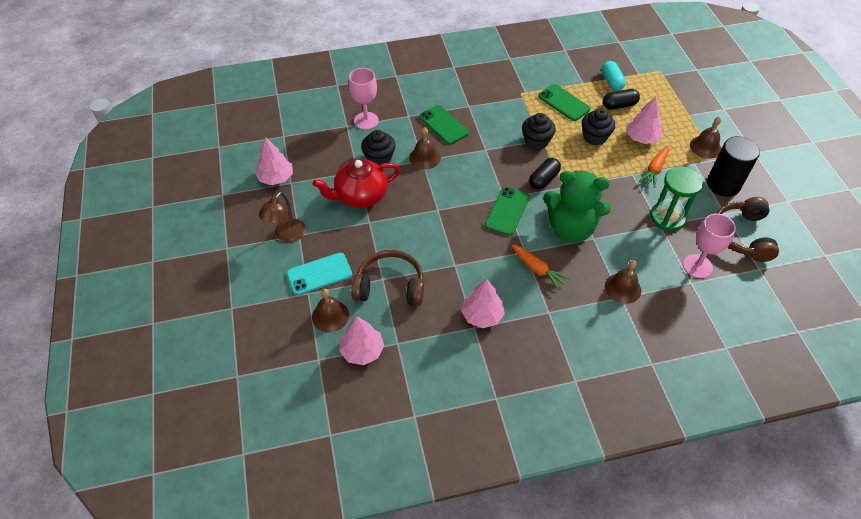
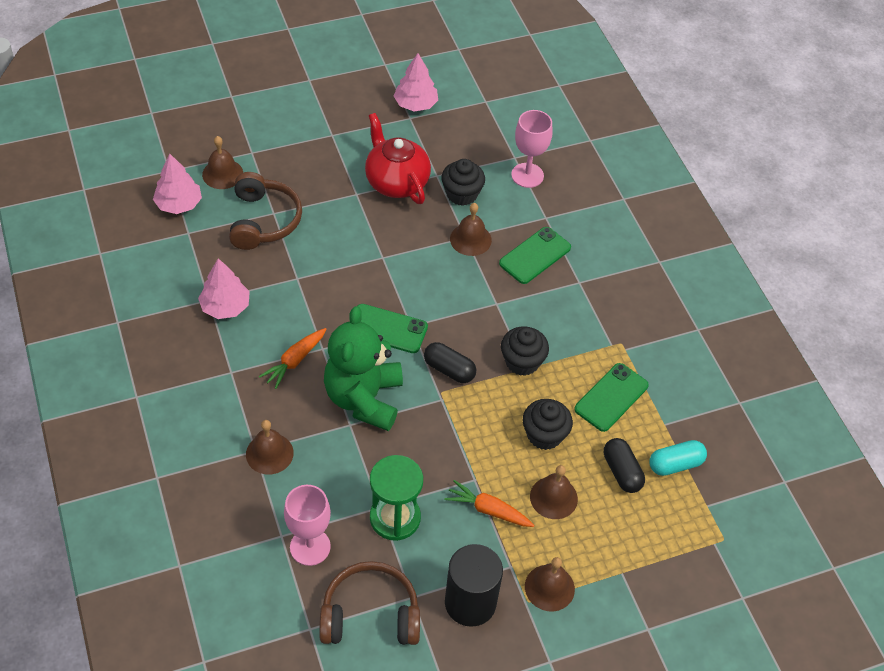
camera: 80 degrees right, 0 degrees up
brown lamp [259,192,306,242] -> none
turquoise phone [287,253,352,295] -> none
pink tree [626,97,663,144] -> brown bell [530,465,578,519]

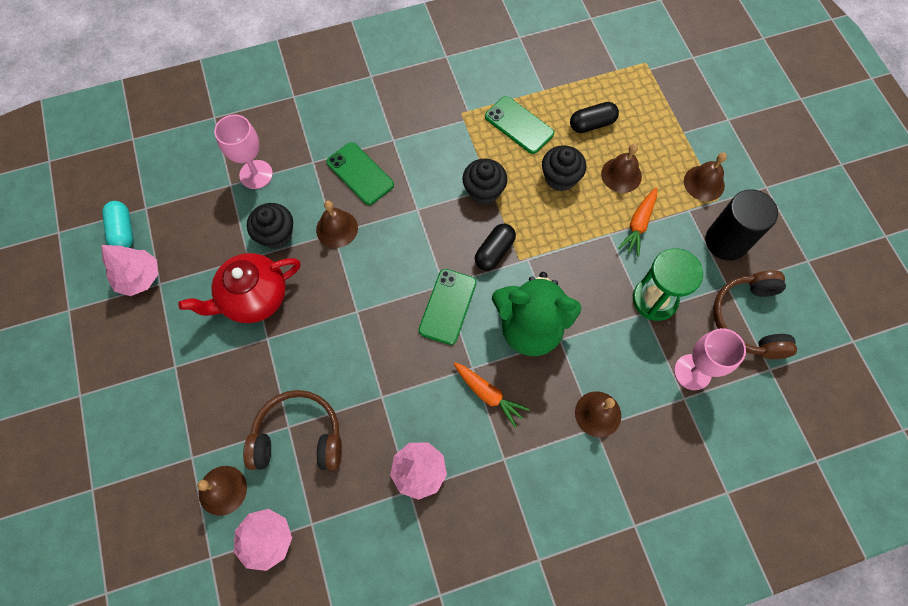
camera: 85 degrees left, 15 degrees up
turquoise capsule [650,440,707,476] -> turquoise capsule moved to [102,201,133,248]

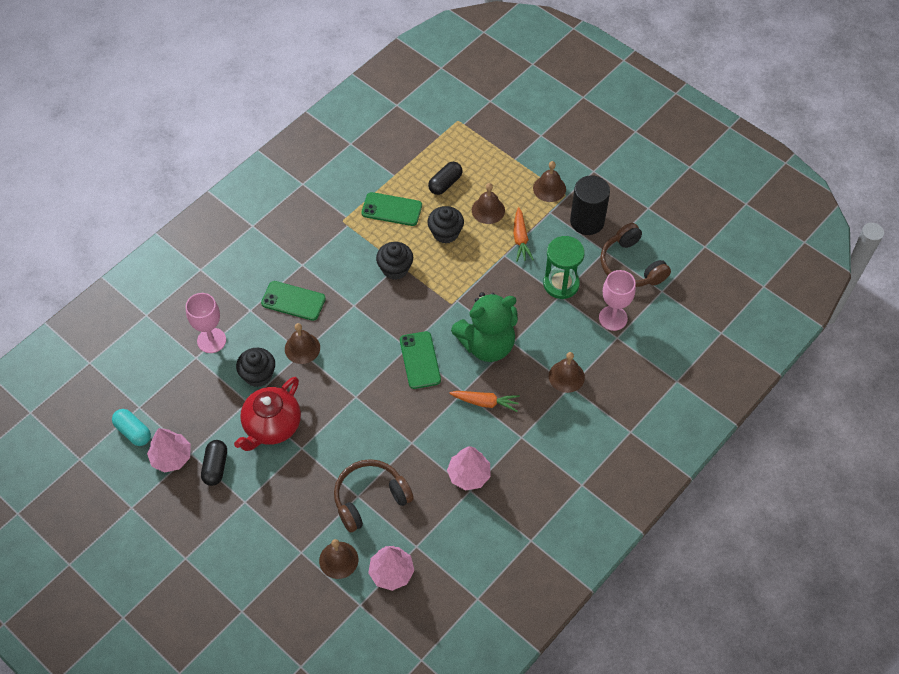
camera: 30 degrees left, 10 degrees down
black capsule [475,224,516,271] -> black capsule moved to [201,440,227,486]

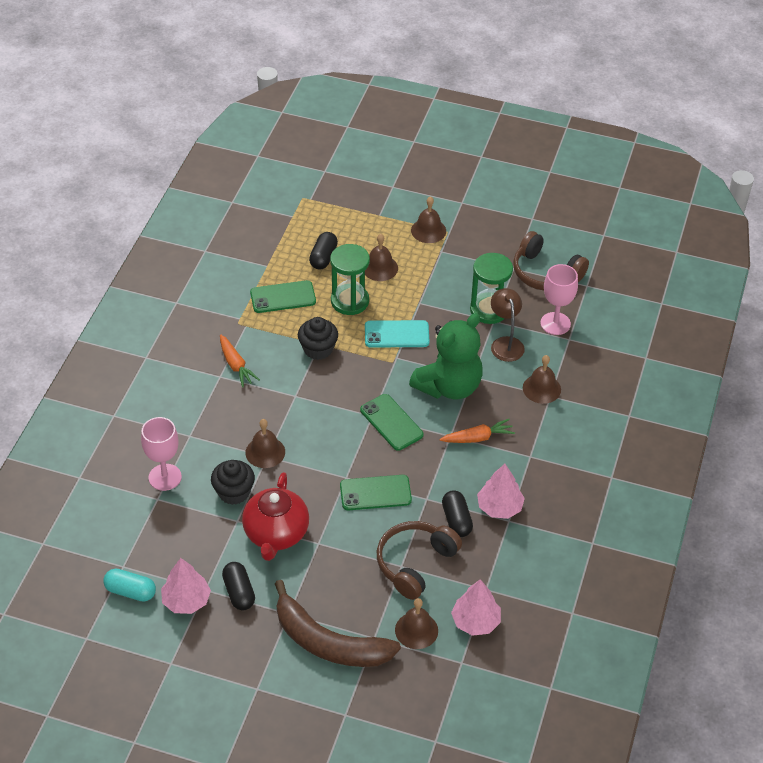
camera: 25 degrees left, 10 degrees down
green phone [261,281,326,321] -> green phone moved to [340,475,412,510]
black cupcake [428,206,464,244] -> green hourglass [330,244,370,315]
orange carrot [513,207,534,262] -> orange carrot moved to [220,334,260,387]
black cylinder [570,175,610,235] -> none
none -> brown banana [275,580,401,667]
none -> turquoise phone [365,320,429,348]
none -> black capsule [442,490,473,537]
none -> brown lamp [491,288,525,362]

